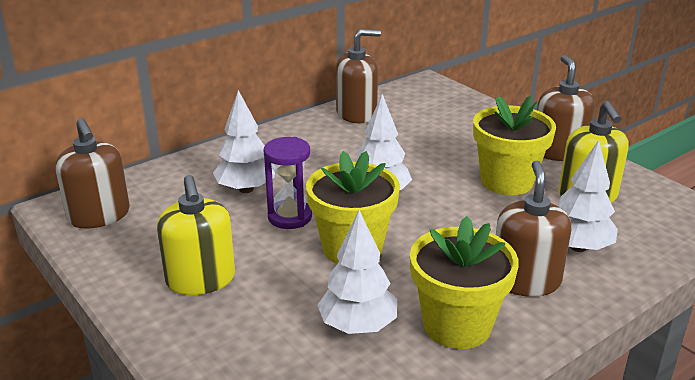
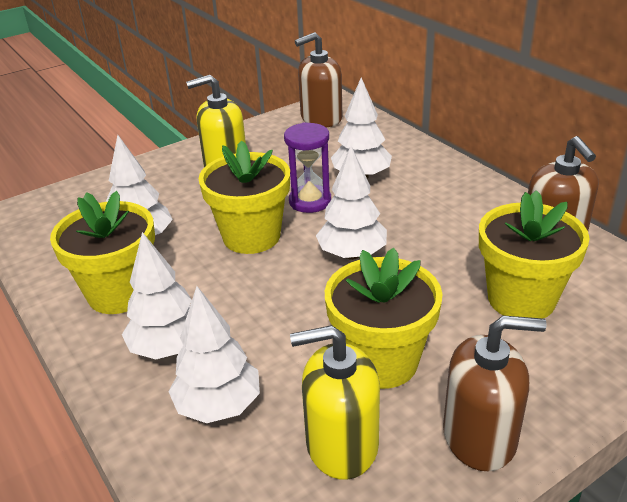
camera: 95 degrees right, 5 degrees up
brown soap dispenser [496,161,571,297] -> white tree [122,232,192,359]
none -> yellow flower pot [479,190,590,319]

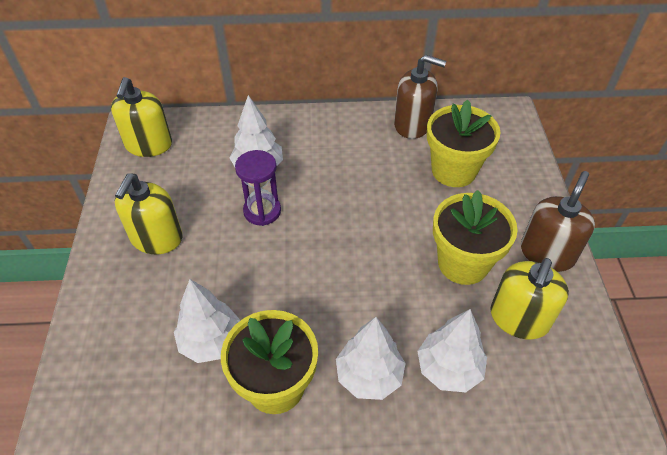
camera: 60 degrees left, 15 degrees up
yellow flower pot [199,140,290,254] -> none
brown soap dispenser [295,32,343,127] -> yellow soap dispenser [111,77,172,157]
white tree [316,146,387,260] -> none

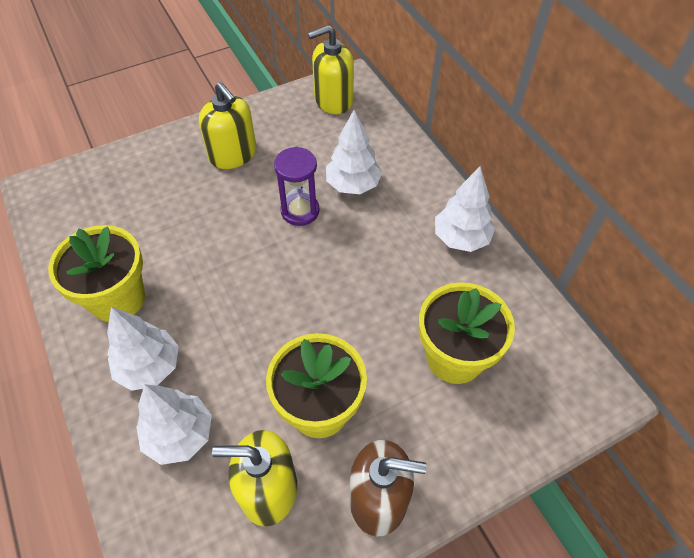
camera: 65 degrees right, 5 degrees up
yellow soap dispenser [115,174,183,254] -> yellow soap dispenser turned 120 degrees counterclockwise [199,82,256,169]
white tree [174,279,241,363] -> white tree moved to [435,166,495,252]
brown soap dispenser [394,55,446,139] -> none

